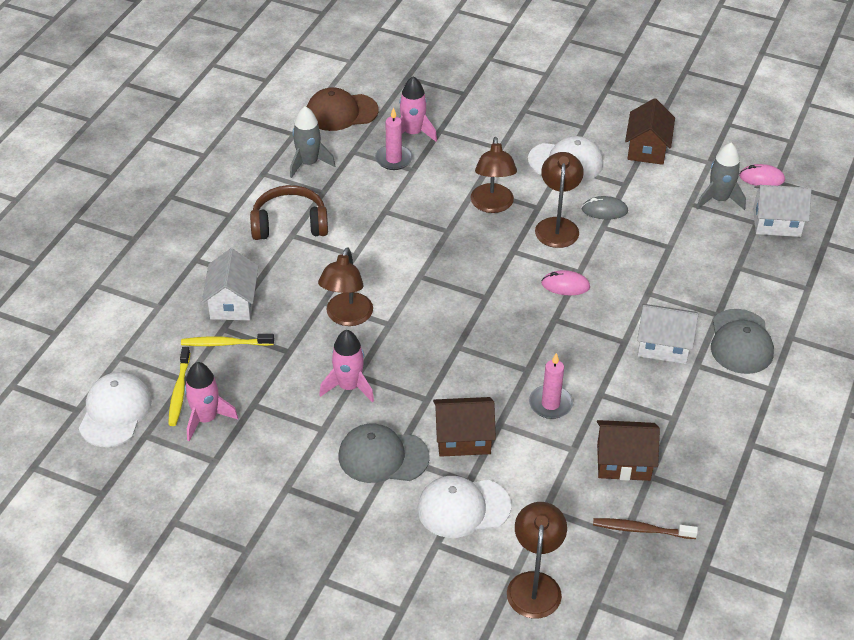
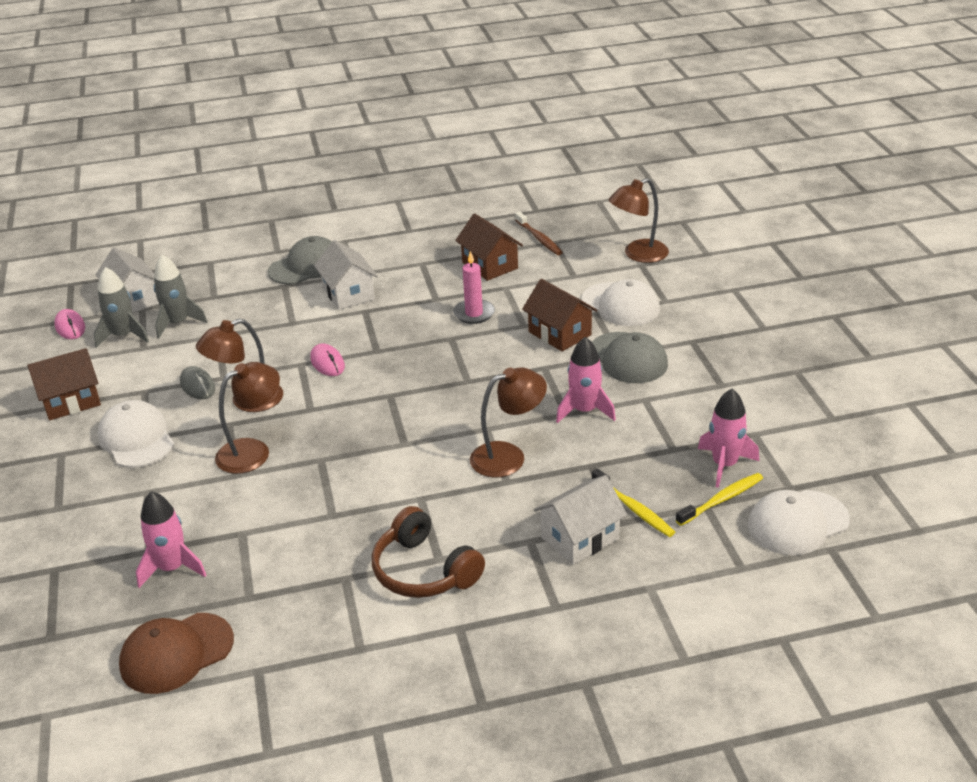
camera: 125 degrees left, 10 degrees down
grey rocket [290,106,335,178] -> grey rocket moved to [154,255,208,339]
brown cap [307,87,379,131] -> brown cap turned 105 degrees clockwise [119,613,234,694]
pink candle [375,107,413,170] -> none

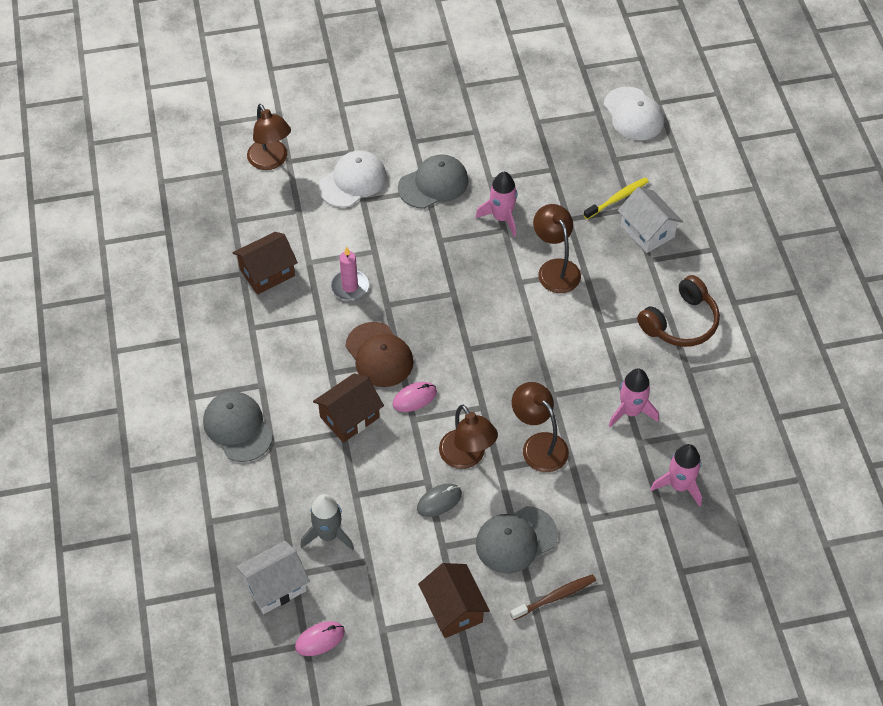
camera: 90 degrees left, 20 degrees up
grey rocket [94,267,149,348] -> none
white cap [97,400,174,468] -> grey cap [476,506,558,574]
brown cap [119,613,234,694] -> brown cap moved to [346,322,414,387]
white house [314,240,378,310] -> none
brown toothbrush [515,211,563,255] -> brown toothbrush moved to [510,574,596,620]
brown house [522,279,598,351] -> brown house moved to [313,373,384,443]
yellow toothbrush [676,473,763,526] -> none
pink rocket [698,389,759,488] -> pink rocket moved to [609,369,659,427]

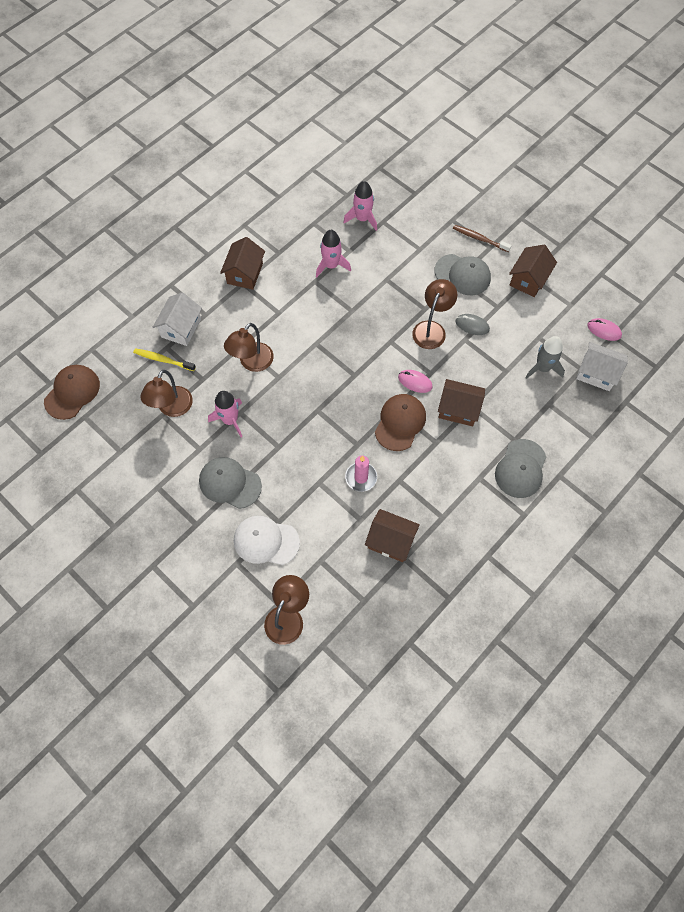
camera: 125 degrees left, 10 degrees up
brown lamp [512,382,569,472] -> brown lamp moved to [140,370,193,417]
white cap [604,87,664,141] -> brown cap [44,365,100,420]
brown headphones [637,275,720,347] -> brown house [220,237,265,290]

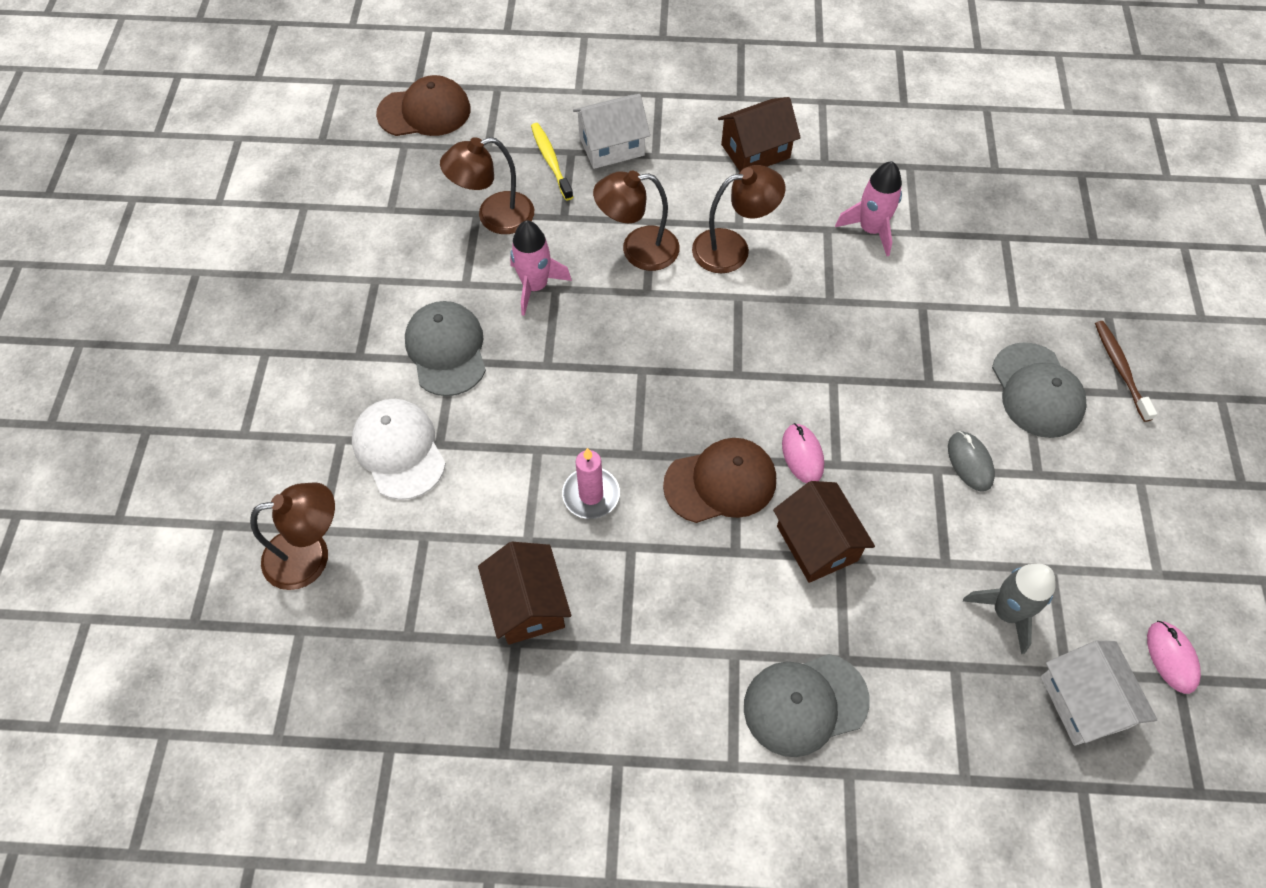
camera: 50 degrees right, 5 degrees down
pink rocket [343,181,377,231] -> none
brown lamp [412,279,457,349] -> brown lamp moved to [692,165,785,273]
brown house [509,245,557,297] -> none

